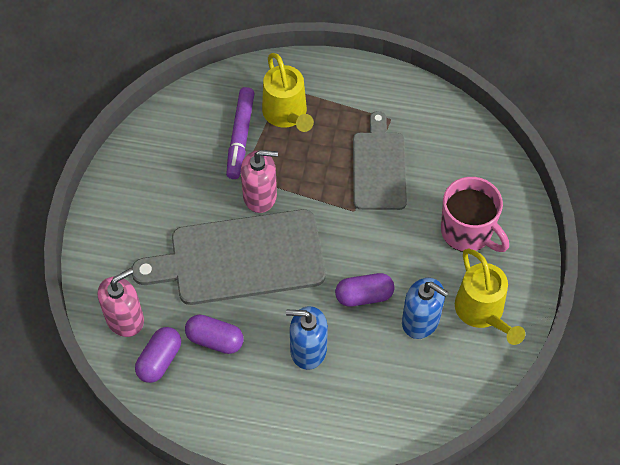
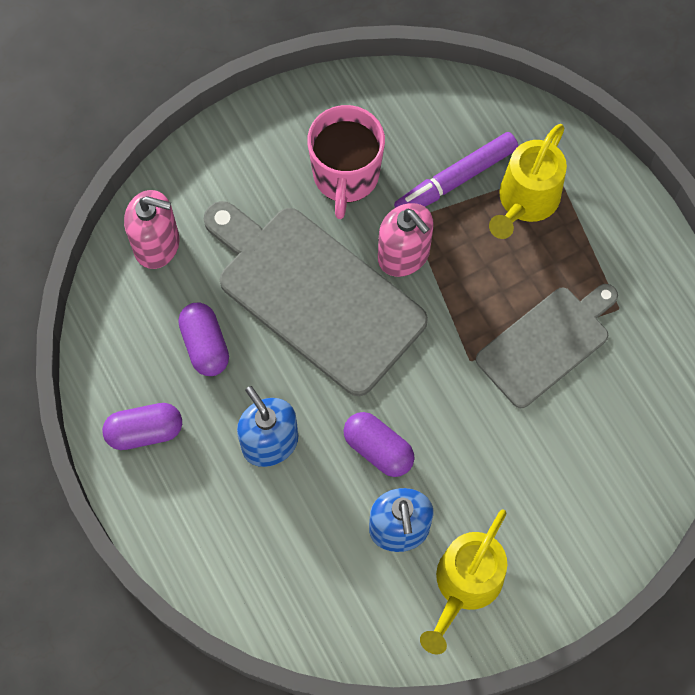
camera: 50 degrees right, 10 degrees up
purple capsule [135,327,181,383] -> purple capsule moved to [102,403,182,450]
pink mug [441,177,509,252] -> pink mug moved to [307,105,385,219]

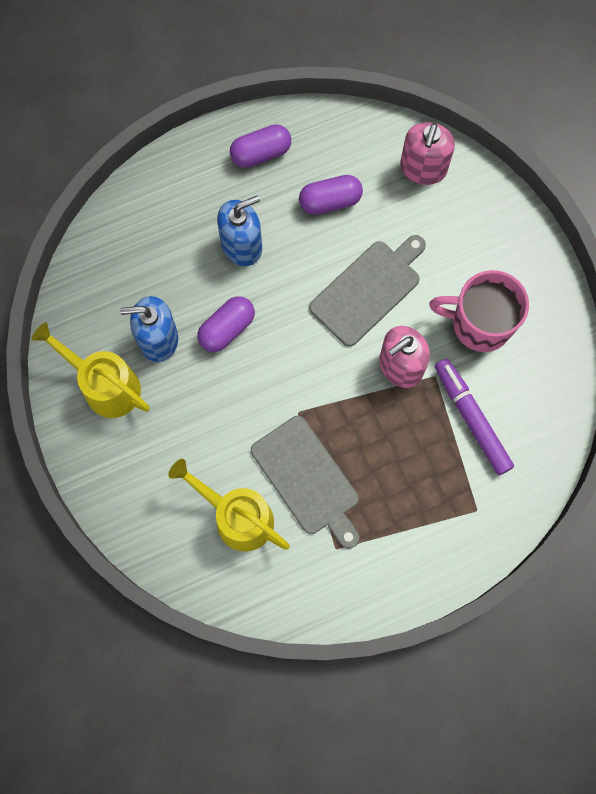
camera: 95 degrees right, 5 degrees up
purple capsule [102,403,182,450] -> purple capsule turned 75 degrees clockwise [230,124,291,168]
grey cutting board [204,201,428,396] -> grey cutting board [309,235,426,347], size x0.63
yellow watering can [489,124,567,239] -> yellow watering can moved to [168,459,290,551]

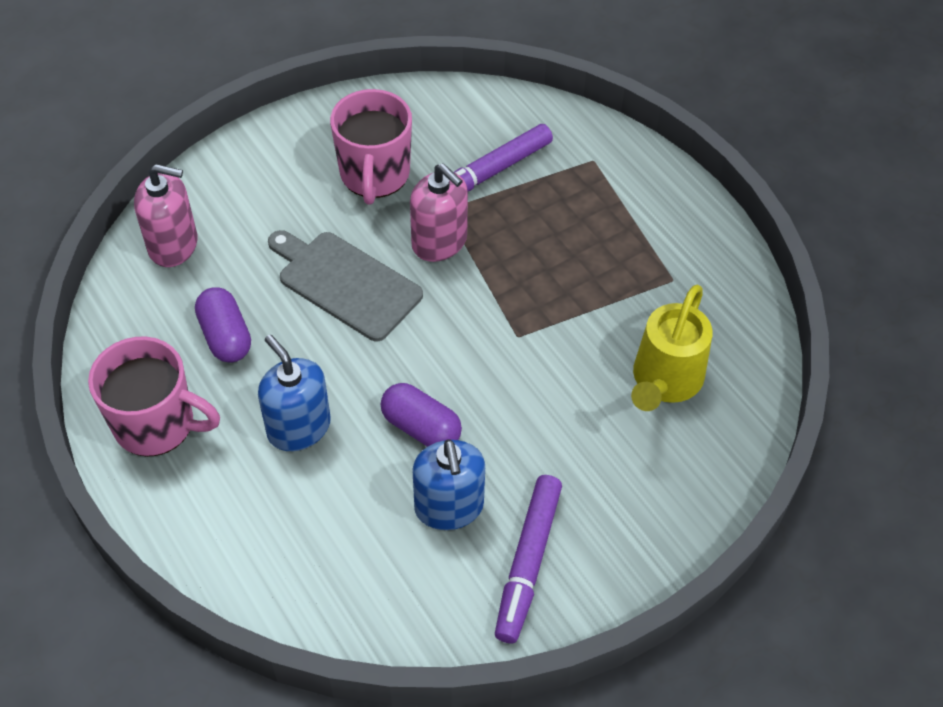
camera: 100 degrees left, 20 degrees down
yellow watering can [32,322,150,418] -> purple marker [495,475,562,643]
purple capsule [230,124,291,168] -> pink mug [88,336,220,457]
grey cutting board [251,416,359,549] -> none

